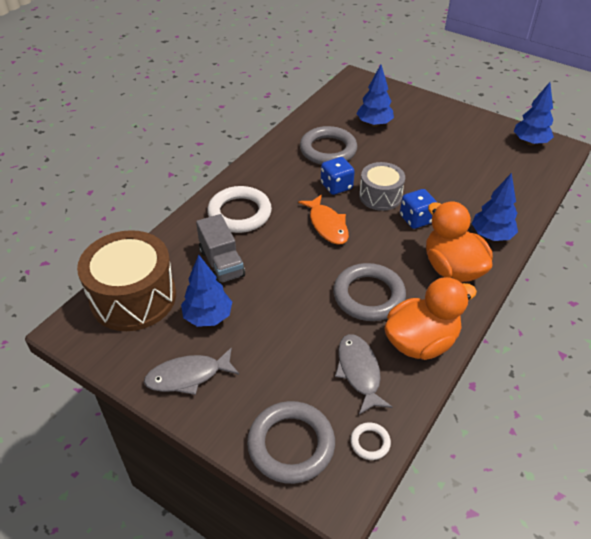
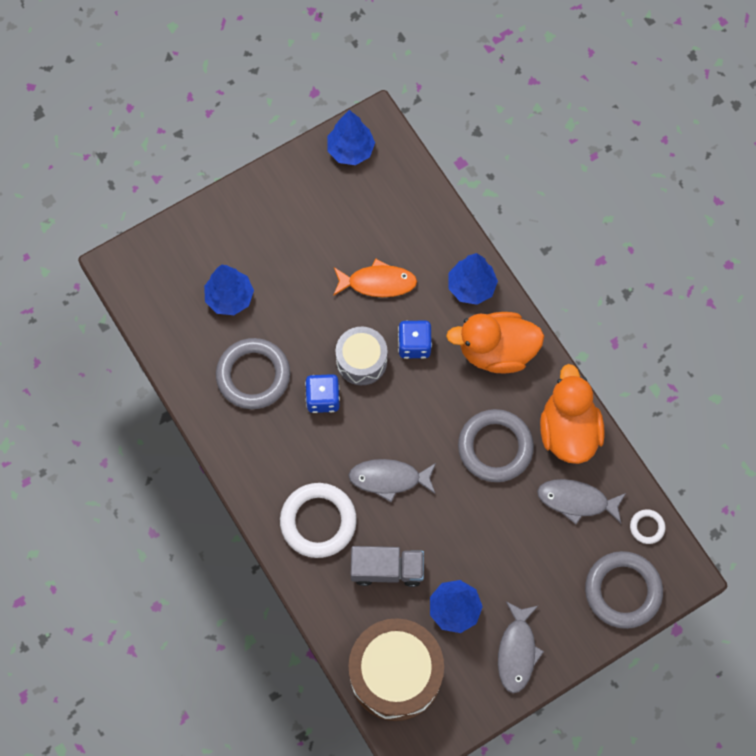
camera: 65 degrees left, 25 degrees up
orange fish [298,194,349,245] -> orange fish moved to [333,259,417,297]
none -> grey fish [348,459,436,502]

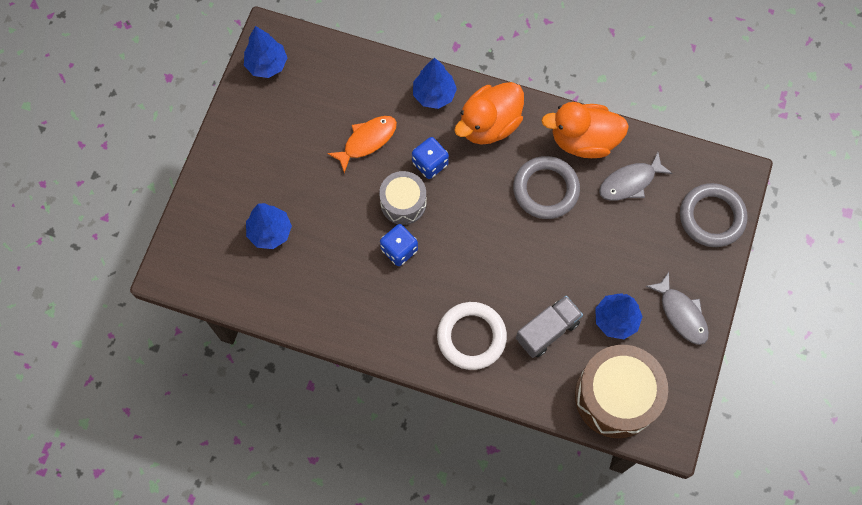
camera: 40 degrees left, 0 degrees up
grey ring [216,338,290,409] -> none
grey fish [348,459,436,502] -> none
orange duck [540,364,605,464] -> orange duck turned 45 degrees counterclockwise [541,102,629,158]
white ring [630,509,665,544] -> none

